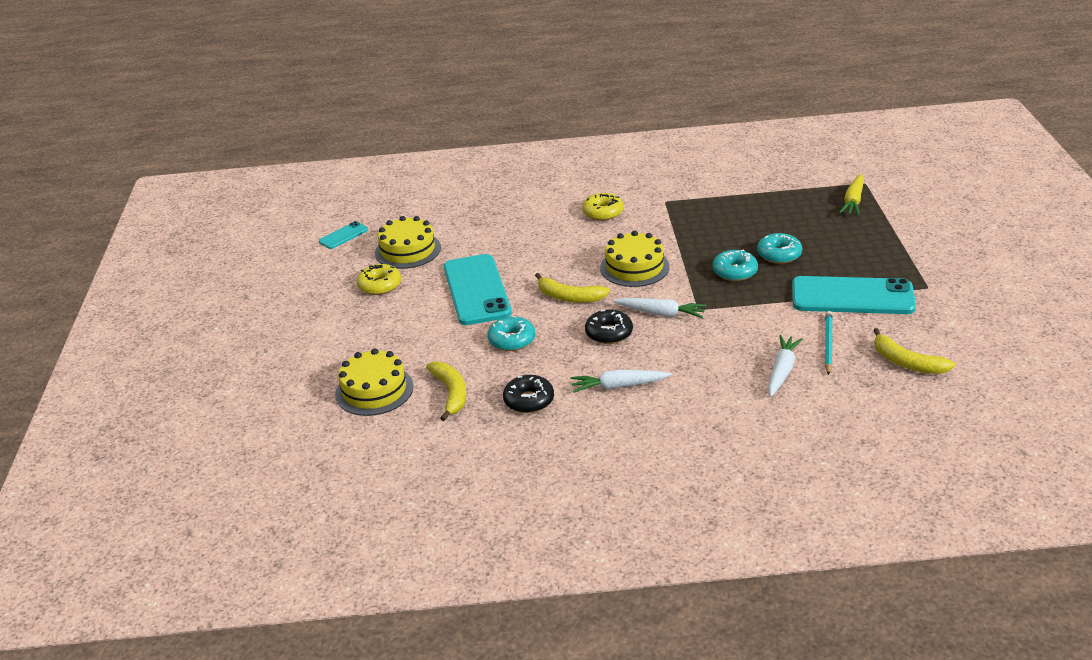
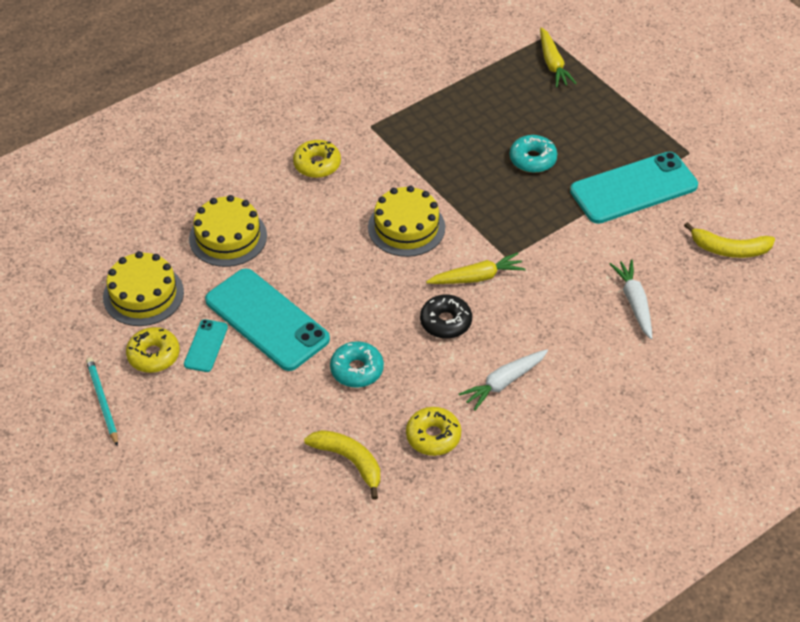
camera: 35 degrees left, 15 degrees up
turquoise phone [319,221,368,249] -> turquoise phone moved to [184,319,228,372]
yellow cake [335,348,414,416] -> yellow cake moved to [189,195,267,267]
black donut [503,375,554,413] -> yellow donut [406,407,461,456]
yellow banana [535,273,610,303] -> none
white carrot [614,298,706,318] -> yellow carrot [426,252,526,284]
turquoise donut [712,249,758,281] -> none
turquoise pencil [825,311,833,375] -> turquoise pencil moved to [86,357,118,446]

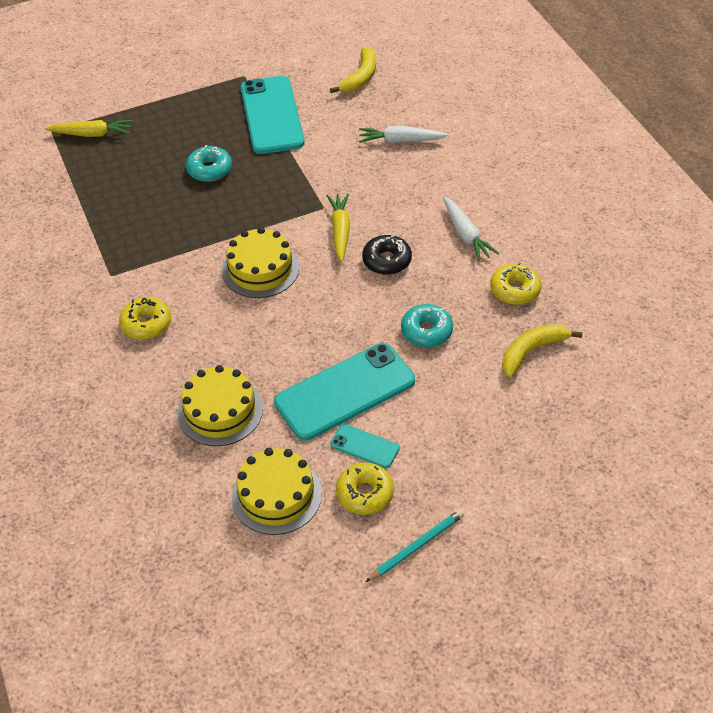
camera: 75 degrees left, 0 degrees up
turquoise pencil [86,357,118,446] -> turquoise pencil turned 150 degrees clockwise [366,509,464,582]

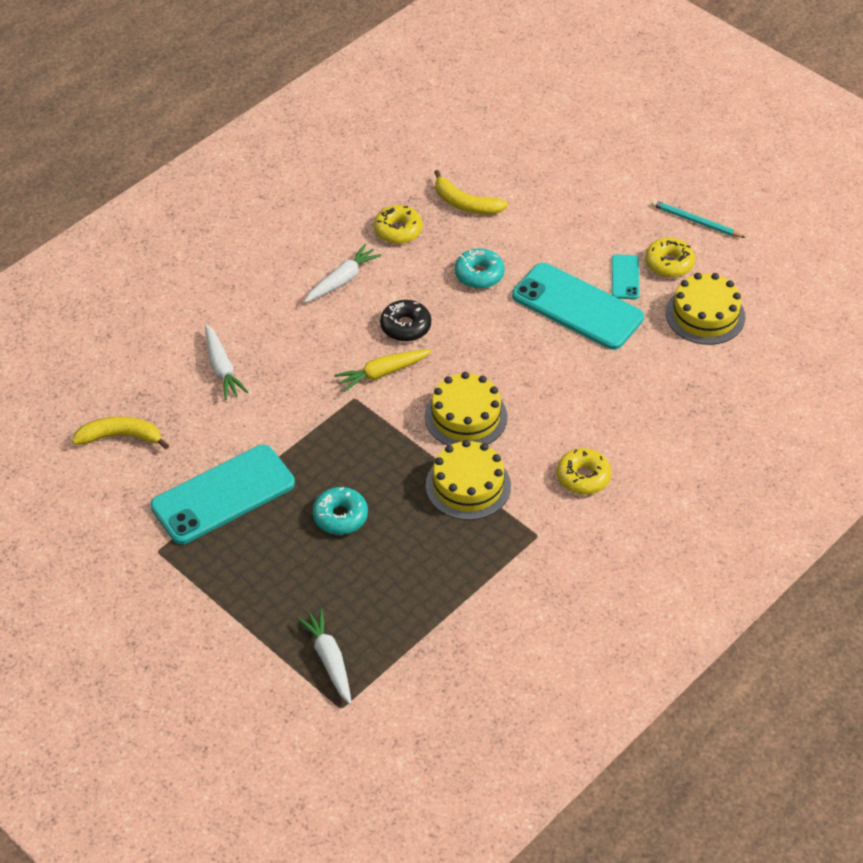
camera: 115 degrees left, 0 degrees up
yellow carrot [45,120,133,137] -> white carrot [297,608,351,704]
yellow cake [178,365,263,446] -> yellow cake moved to [426,440,511,520]

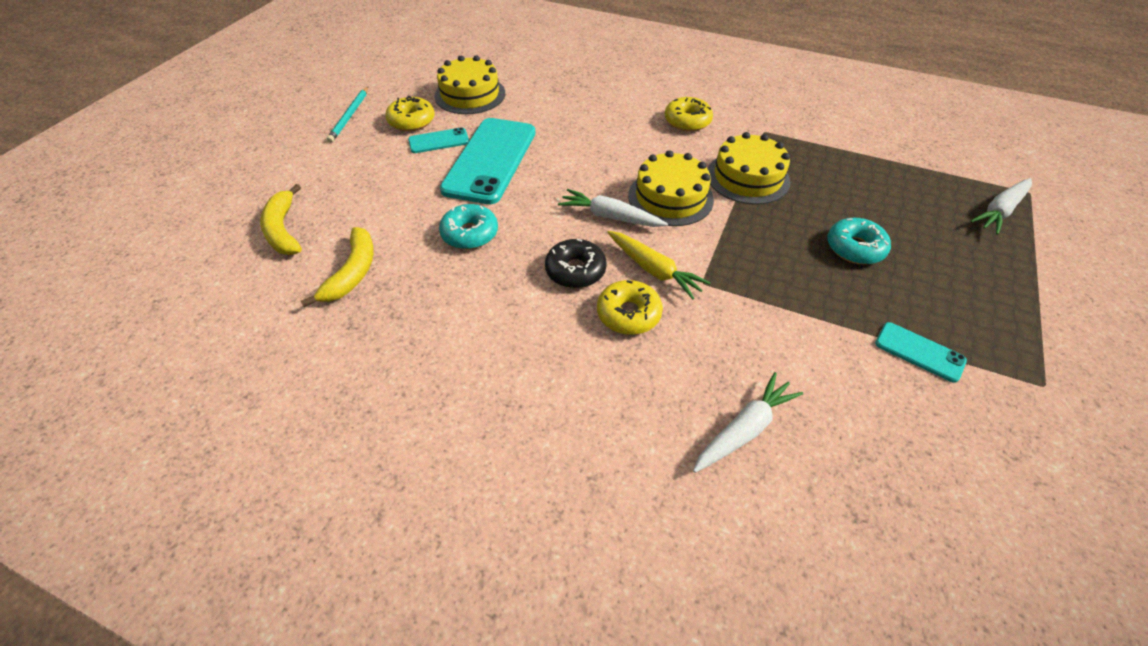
camera: 110 degrees left, 0 degrees up
yellow banana [72,417,169,449] -> yellow banana moved to [260,184,302,255]
turquoise phone [150,445,295,544] -> turquoise phone [875,322,967,383], size x0.47
white carrot [304,244,382,303] -> white carrot moved to [558,189,668,227]
yellow donut [374,205,423,244] -> yellow donut moved to [597,280,663,335]

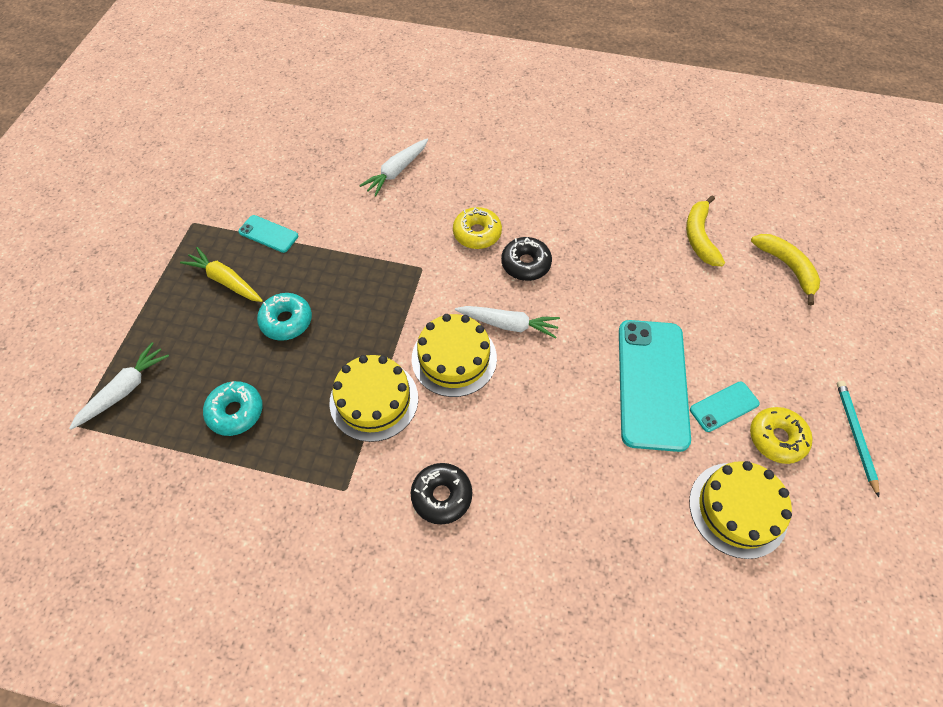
camera: 170 degrees right, 10 degrees up
turquoise donut [439,204,498,249] -> turquoise donut moved to [203,381,263,436]
yellow carrot [607,231,711,300] -> yellow carrot moved to [180,247,263,302]
yellow donut [665,97,713,131] -> black donut [411,463,472,525]

